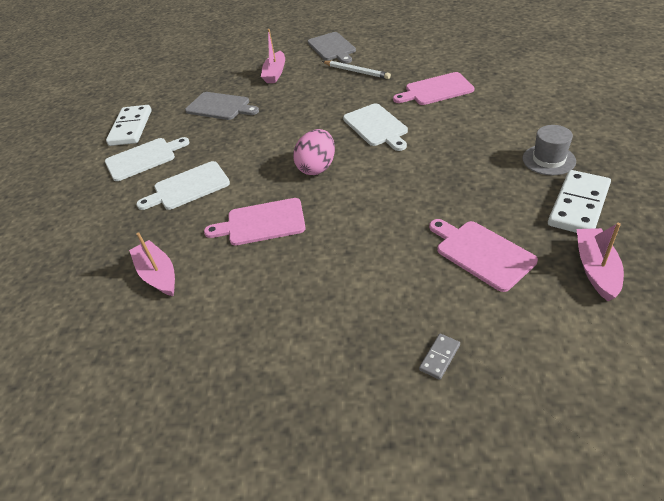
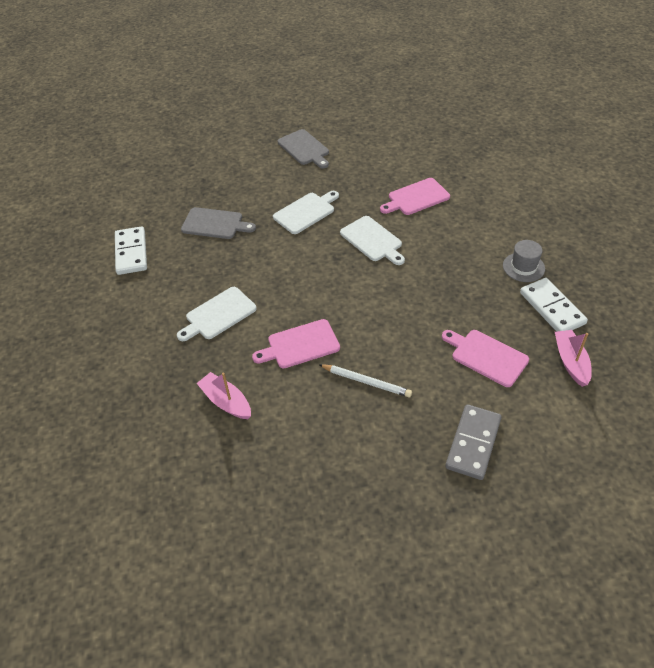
camera: 15 degrees left, 5 degrees up
white cutting board [105,137,190,181] -> white cutting board moved to [273,191,339,234]
pink boat [261,29,285,83] -> none
pink egg [293,129,335,175] -> none
white pencil [322,61,391,79] -> white pencil moved to [319,364,412,397]
grey domino [419,334,460,380] -> grey domino [445,404,502,480], size x2.21
white domino [548,170,611,233] -> white domino turned 45 degrees counterclockwise [520,278,588,332]

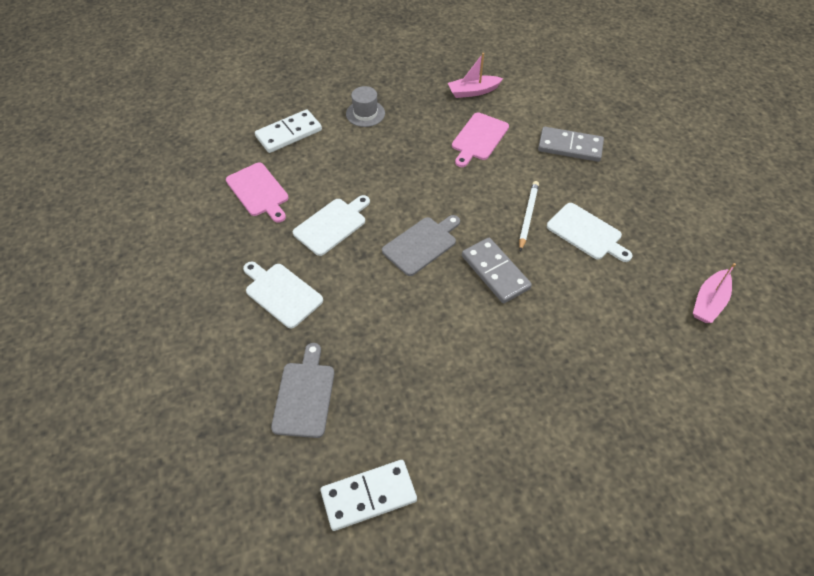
camera: 100 degrees left, 5 degrees up
white cutting board [177,287,257,341] -> white cutting board moved to [547,203,632,262]
pink boat [196,372,251,419] -> pink boat moved to [693,263,736,323]
pink cutting board [252,319,340,368] -> grey domino [462,238,532,303]
grey cutting board [277,129,329,168] -> grey cutting board moved to [382,215,460,276]
white domino [520,278,588,332] -> white domino moved to [255,109,322,153]

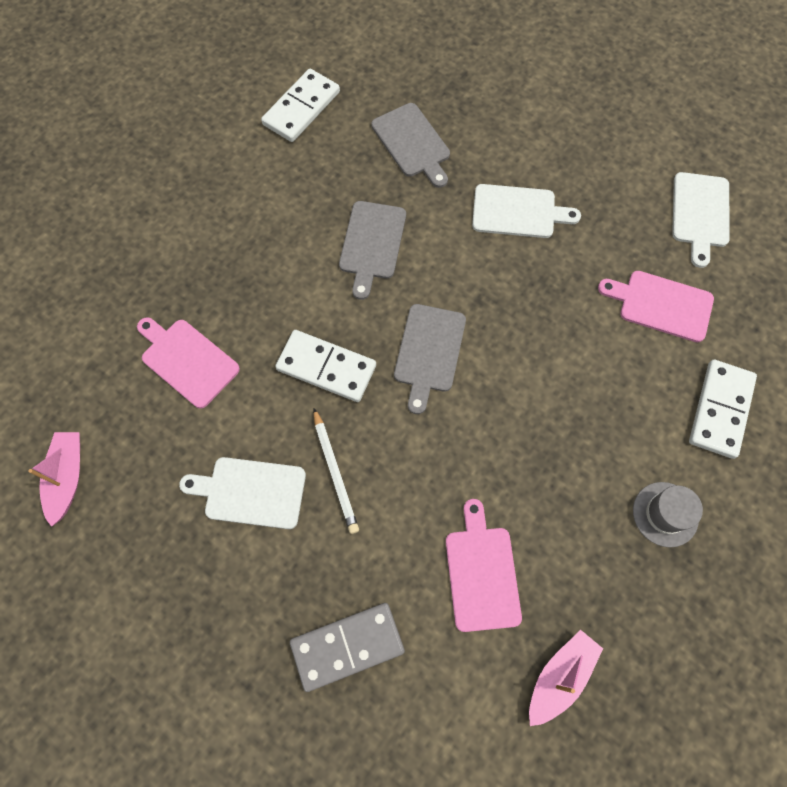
camera: 145 degrees right, 15 degrees up
white cutting board [293,195,370,256] -> white cutting board moved to [672,172,730,268]
grey domino [462,238,532,303] -> white domino [275,330,376,402]
none -> pink cutting board [137,317,240,408]
none -> grey cutting board [339,201,406,300]

